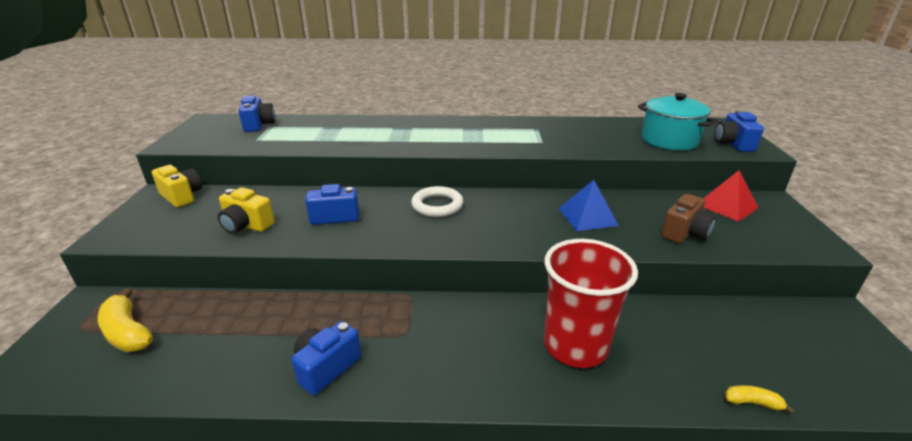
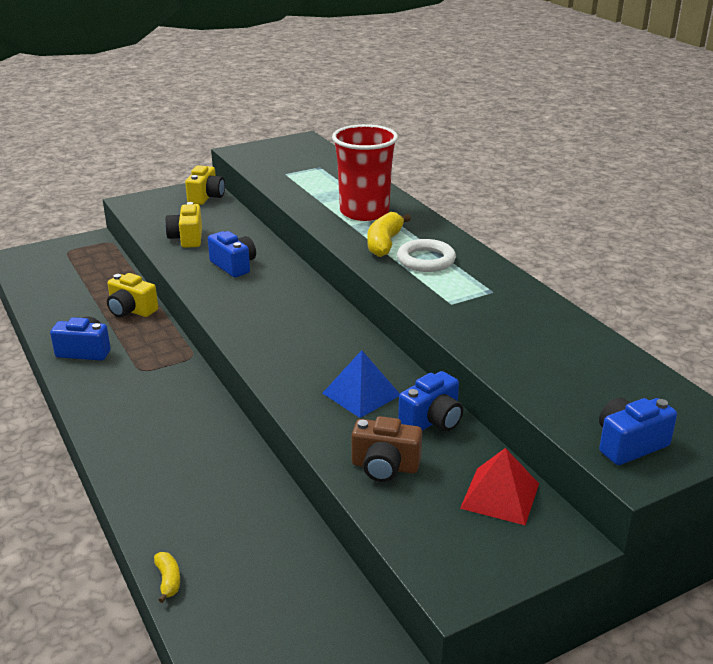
camera: 60 degrees right, 0 degrees up
yellow banana [98,288,153,352] -> yellow banana moved to [367,212,411,257]
blue camera [238,96,275,132] -> blue camera moved to [398,371,463,431]
white ring [411,186,463,217] -> white ring moved to [397,239,456,272]
red cup [544,239,638,368] -> red cup moved to [332,124,398,221]
turquoise pot [638,93,718,150] -> none
none -> yellow camera [107,273,158,318]

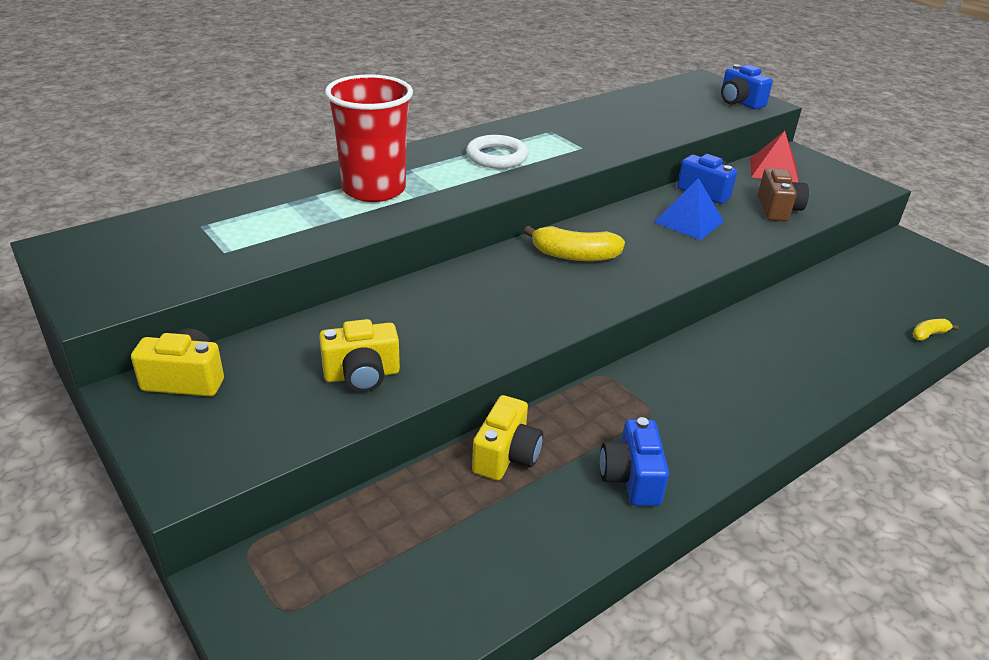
camera: 100 degrees left, 5 degrees up
blue camera [208,231,256,277] -> none
yellow banana [367,212,411,257] -> yellow banana moved to [524,226,625,261]

